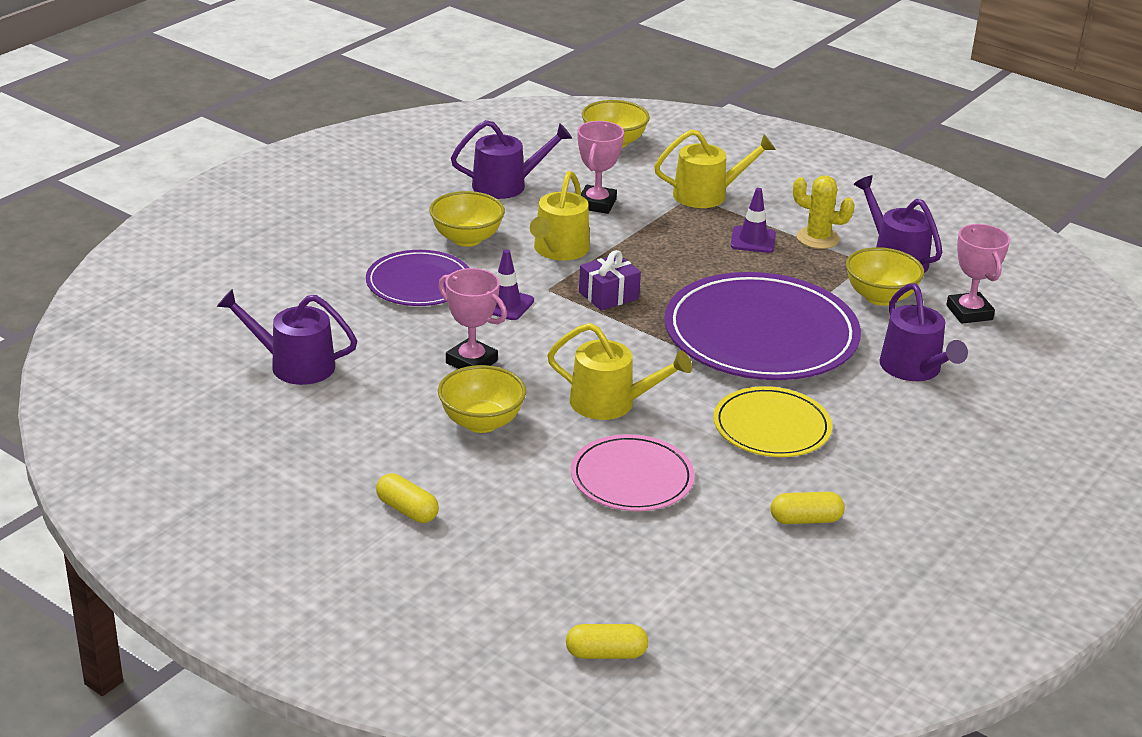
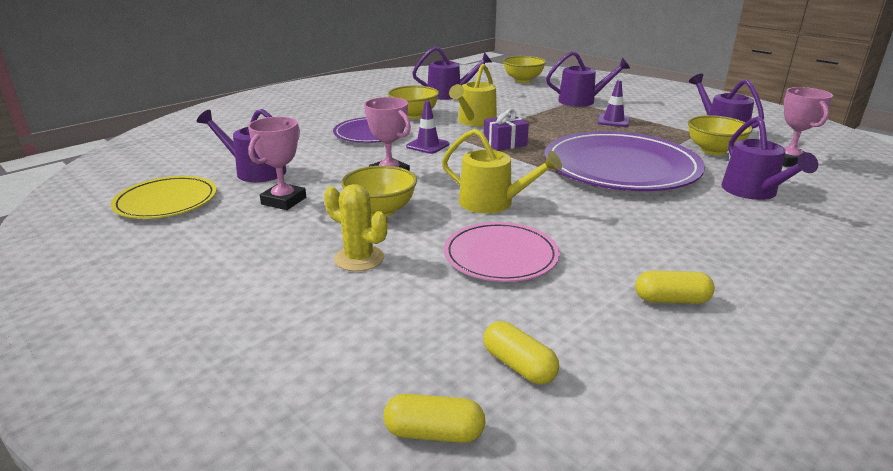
camera: 10 degrees right, 5 degrees down
yellow capsule [376,473,439,523] -> yellow capsule moved to [483,321,559,384]
pink trophy [578,121,624,214] -> pink trophy moved to [248,117,306,210]
yellow watering can [654,129,776,208] -> purple watering can [546,51,630,107]
yellow plate [713,386,832,457] -> yellow plate moved to [111,176,217,219]
yellow cactus [793,175,855,249] -> yellow cactus moved to [324,184,388,271]

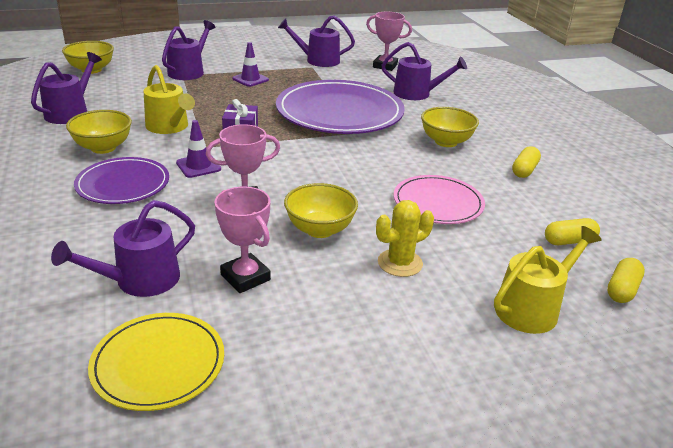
camera: 65 degrees left, 5 degrees up
yellow watering can [442,129,562,214] -> yellow watering can moved to [494,226,602,334]
yellow bowl [688,115,753,155] -> yellow bowl moved to [421,107,479,147]

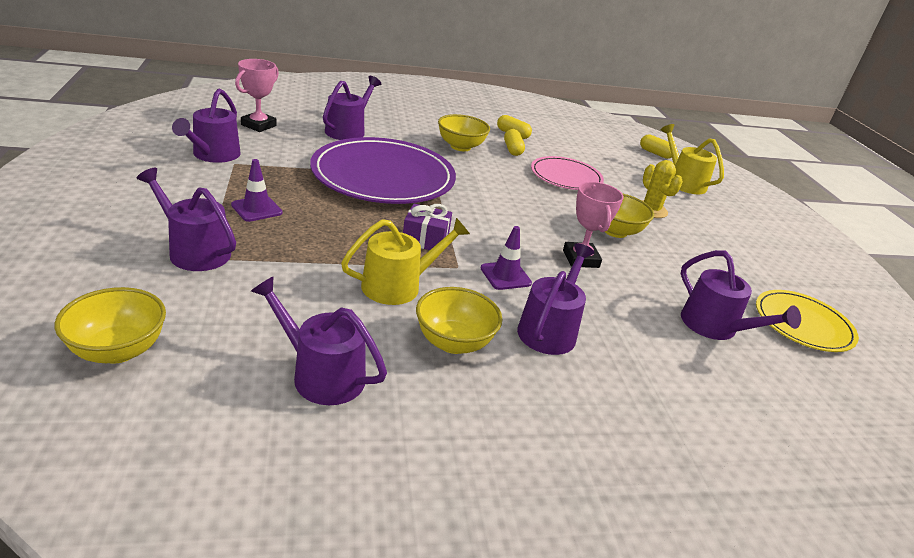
camera: 85 degrees left, 0 degrees up
purple plate [74,157,169,204] -> purple watering can [517,243,595,355]
pink trophy [215,187,271,293] -> none
yellow capsule [545,218,600,245] -> yellow capsule moved to [504,129,525,156]

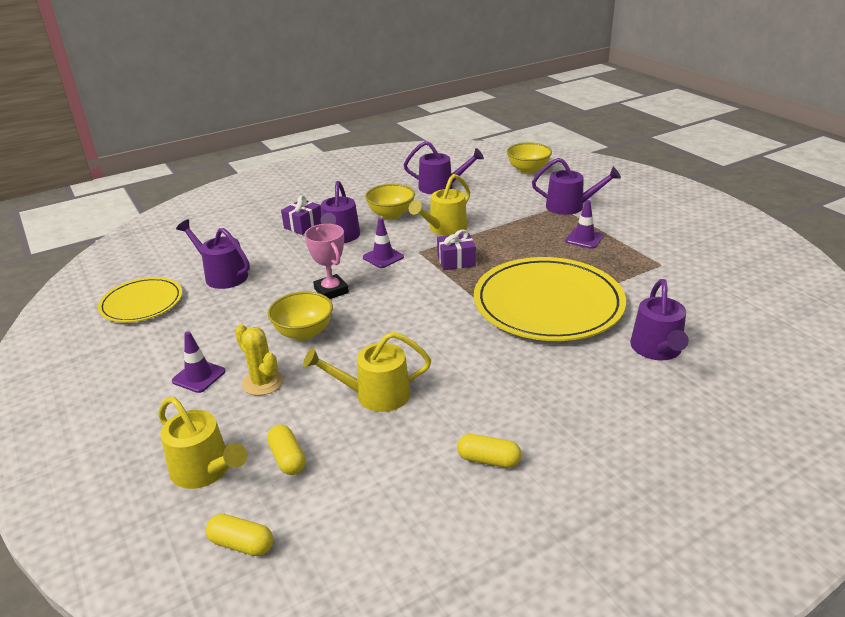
camera: 165 degrees right, 0 degrees up
purple watering can [172,88,241,163] -> none
pink trophy [235,59,279,132] -> none
purple plate [310,137,456,204] -> yellow plate [474,257,626,341]
yellow bowl [438,114,490,151] -> none
yellow capsule [504,129,525,156] -> yellow capsule moved to [267,425,306,475]
pink plate [531,156,604,190] -> yellow watering can [303,332,431,412]
none -> purple traffic cone [172,331,225,393]
none -> purple gift [281,196,321,235]

